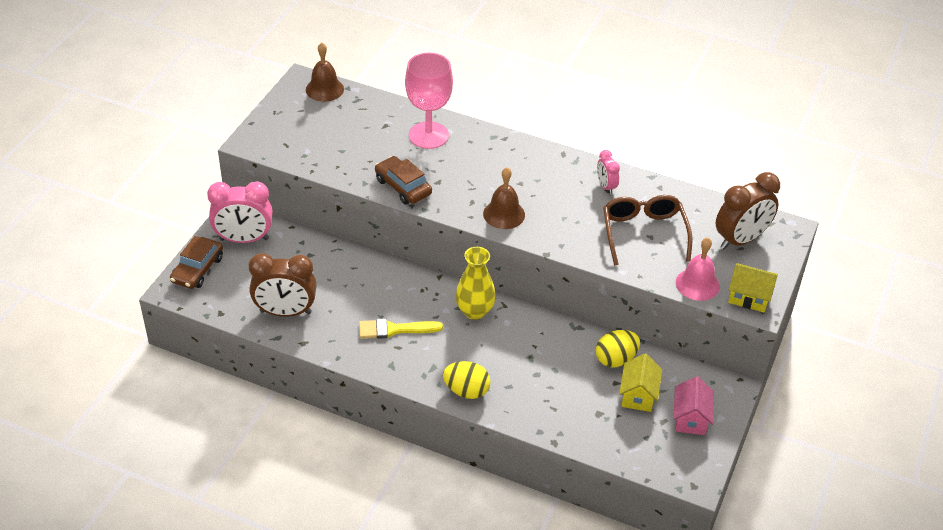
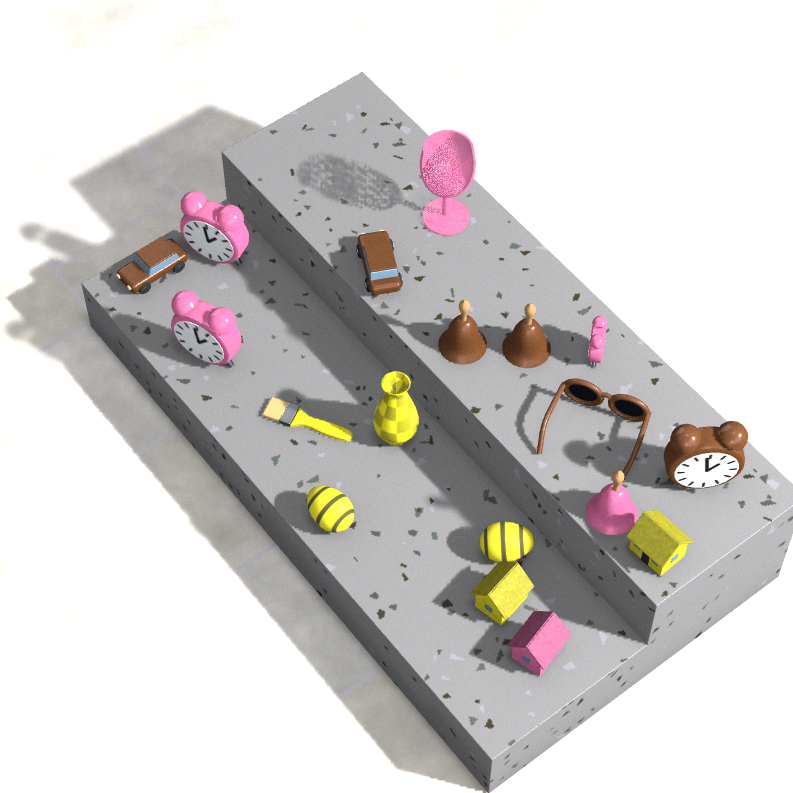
camera: 30 degrees right, 10 degrees up
brown clock [249,253,317,317] -> pink clock [171,290,242,368]
brown bell [306,43,344,102] -> brown bell moved to [502,304,551,368]

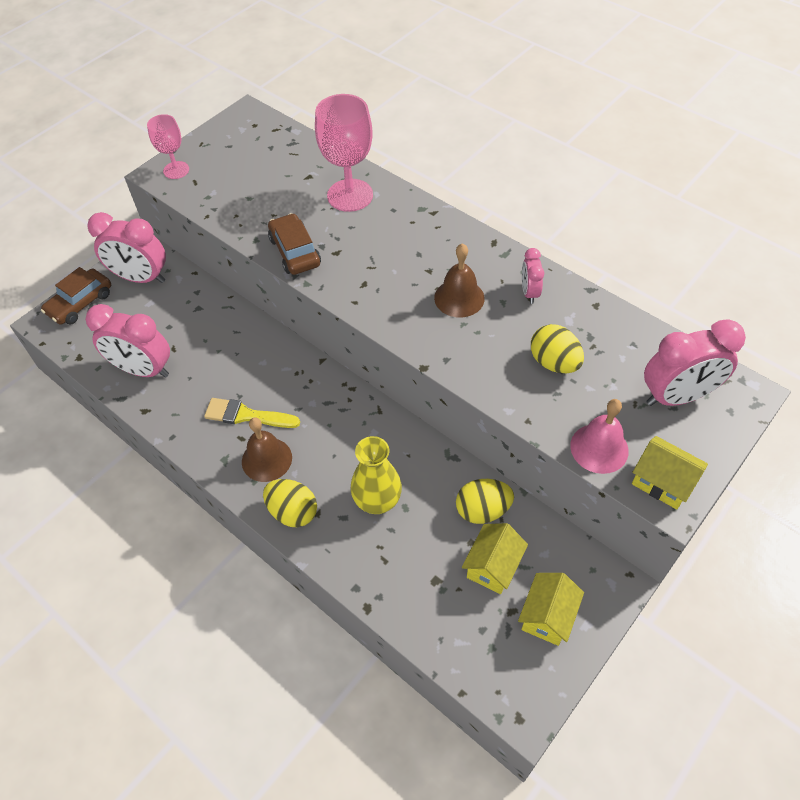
camera: 10 degrees left, 0 degrees up
yellow vase [373,371,419,445] -> yellow vase moved to [351,436,402,514]
brown bell [438,300,487,365] -> brown bell moved to [242,418,292,482]
pink house [507,611,571,676] -> yellow house [518,573,584,646]
brown glasses [537,378,651,483] -> yellow egg [531,324,584,373]
brown clock [664,421,748,489] -> pink clock [644,319,746,406]
none -> pink goblet [147,114,189,179]

